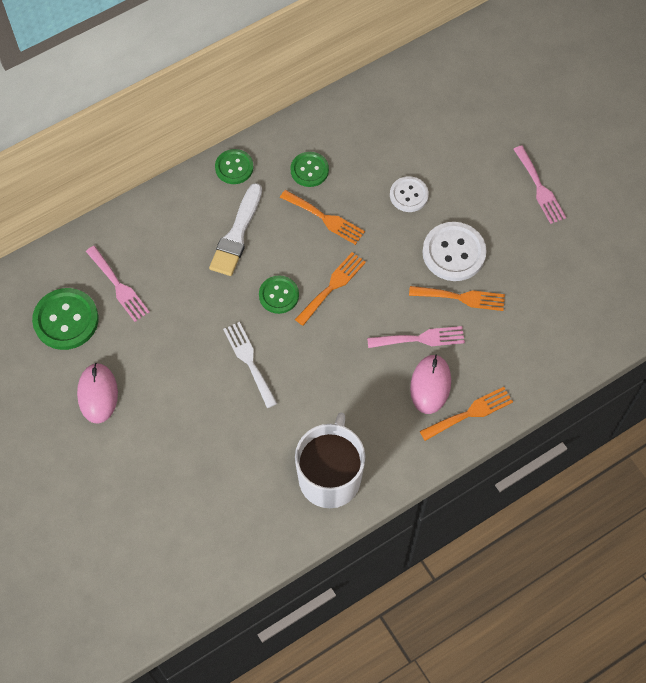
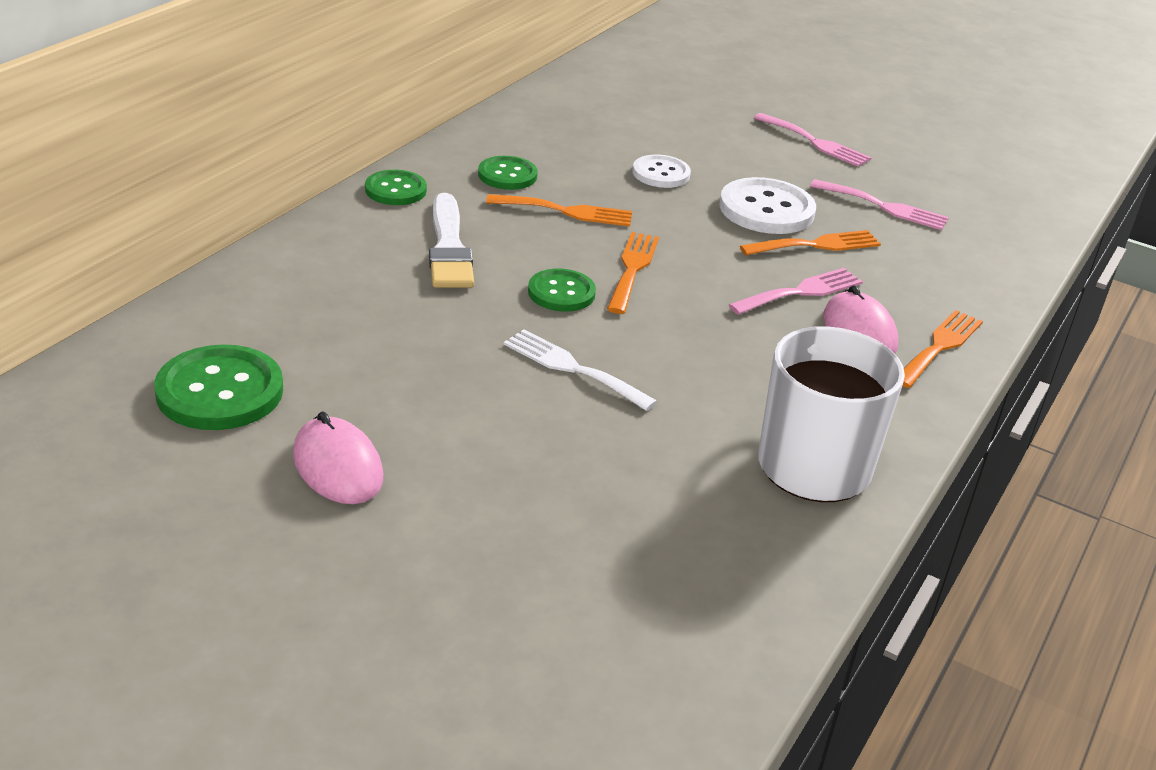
camera: 30 degrees left, 30 degrees down
pink fork [86,246,150,322] -> pink fork moved to [810,179,949,230]

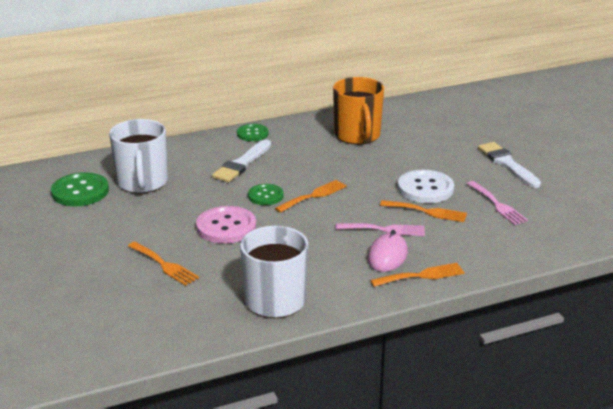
camera: 40 degrees right, 5 degrees down
pink mouse [293,412,383,504] -> none
green button [478,156,538,190] -> none
orange fork [486,194,632,227] -> orange fork moved to [128,242,199,286]
white fork [504,329,657,411] -> pink button [196,206,256,244]
white button [632,154,691,188] -> none
pink fork [754,113,872,167] -> white brush [478,142,541,188]
none -> white mug [109,119,168,193]
none -> orange mug [333,77,384,145]

